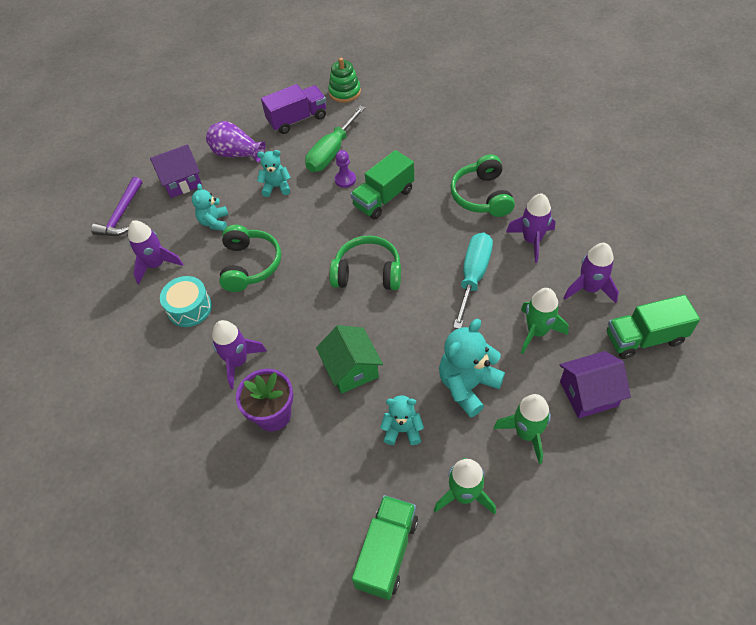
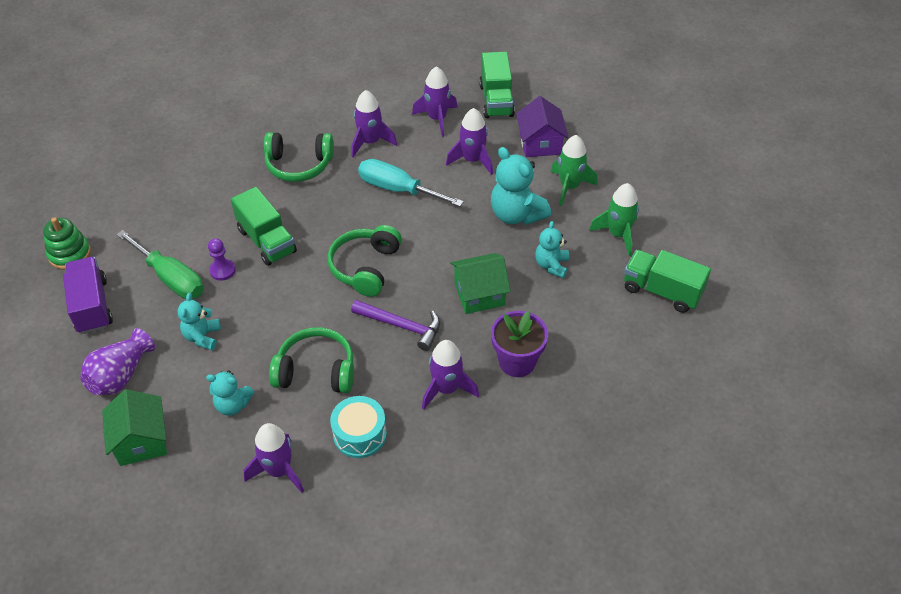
camera: 85 degrees left, 5 degrees down
purple hammer [91,177,142,236] -> purple hammer moved to [351,300,440,351]
purple house [150,144,202,198] -> green house [102,389,167,466]
green rocket [521,288,569,354] -> purple rocket [446,108,493,175]

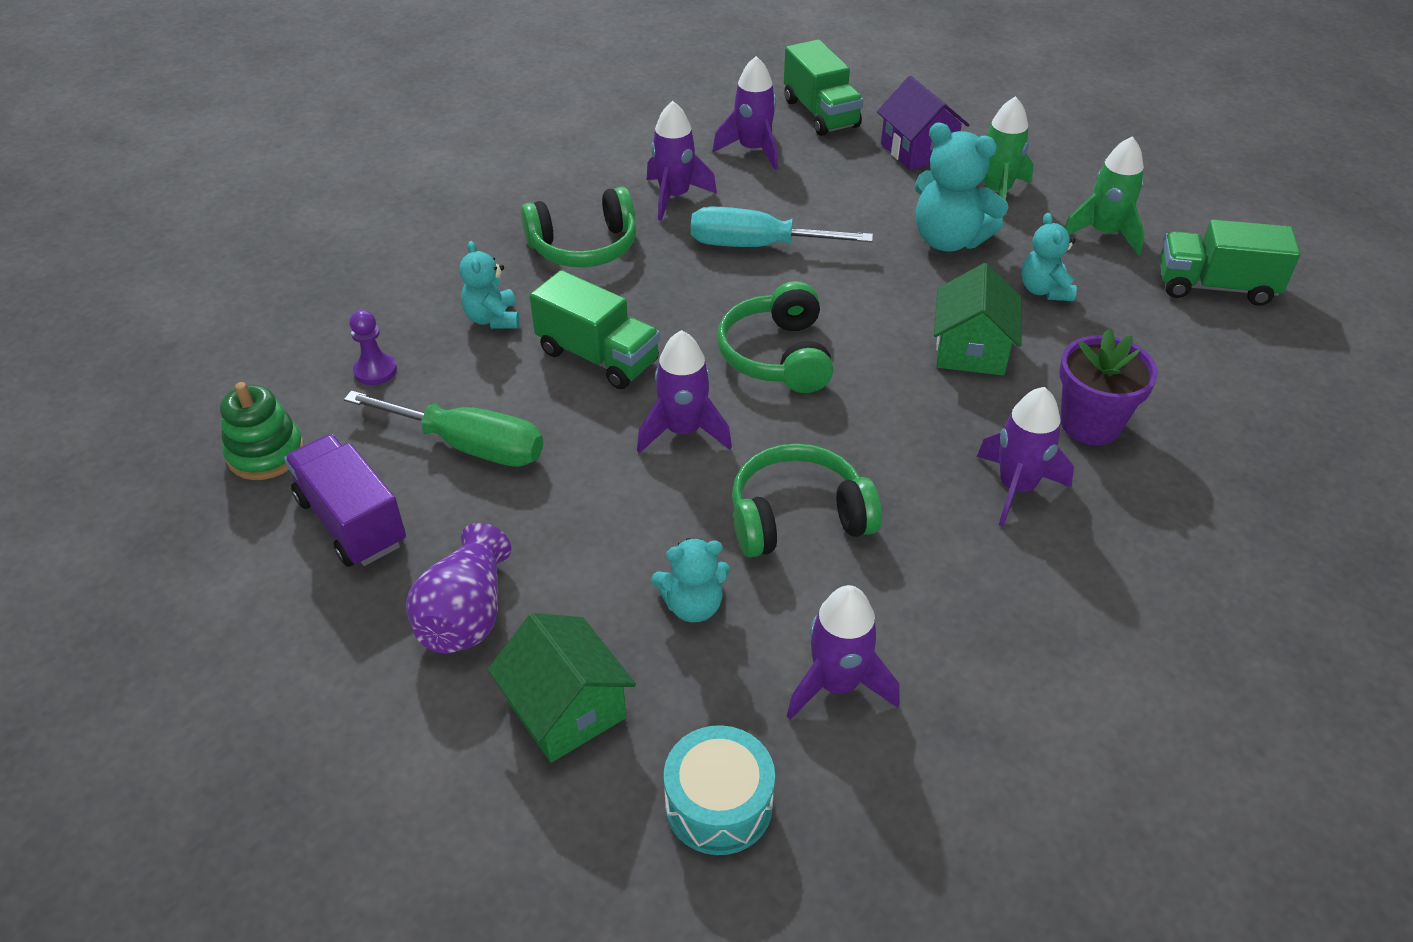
camera: 20 degrees left, 5 degrees down
turquoise teddy bear [177,293,221,350] -> turquoise teddy bear moved to [459,241,519,329]
purple pawn [208,238,236,281] -> purple pawn moved to [349,310,397,385]
turquoise drum [330,396,387,458] -> turquoise drum moved to [664,725,775,855]
purple hammer [351,300,440,351] -> none
purple rocket [446,108,493,175] -> purple rocket moved to [637,330,732,453]
green house [450,253,511,314] -> green house turned 45 degrees counterclockwise [934,263,1022,376]

